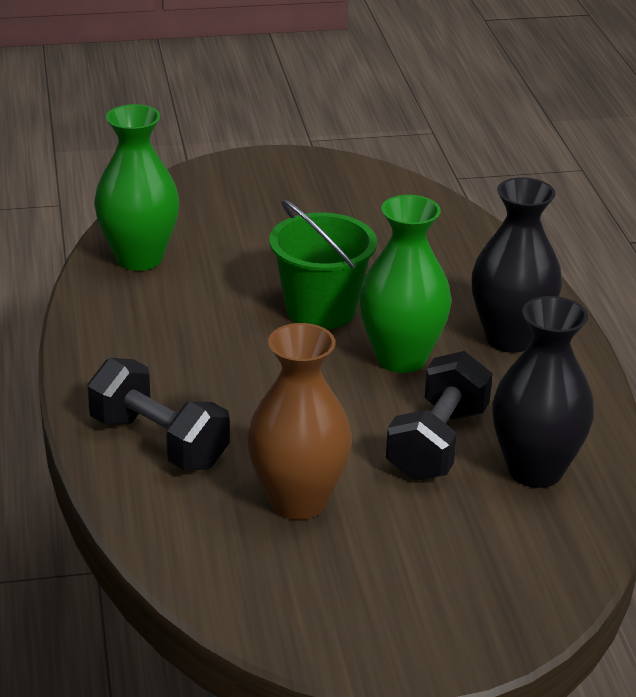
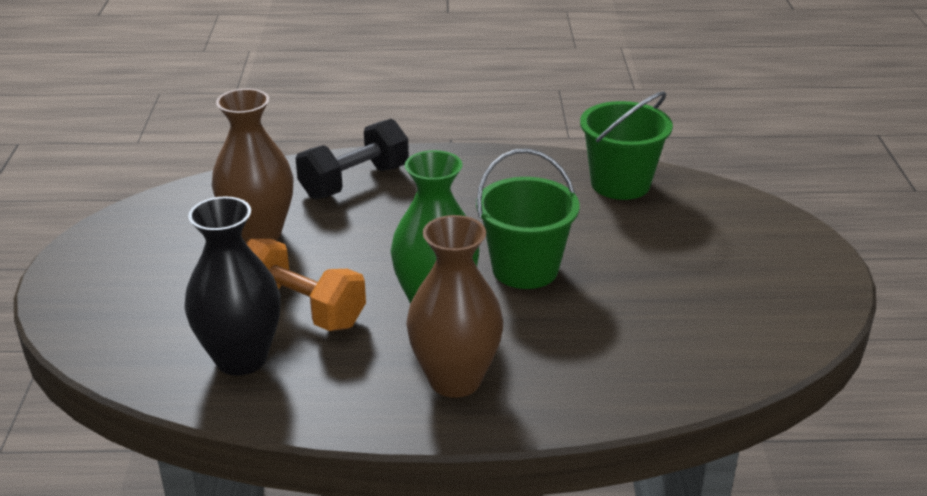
camera: 100 degrees right, 0 degrees up
green vase [94,104,179,271] -> green bucket [580,91,673,200]
black dumbbell [386,351,493,481] -> orange dumbbell [246,239,366,331]
black vase [471,177,562,353] -> brown vase [406,215,503,398]

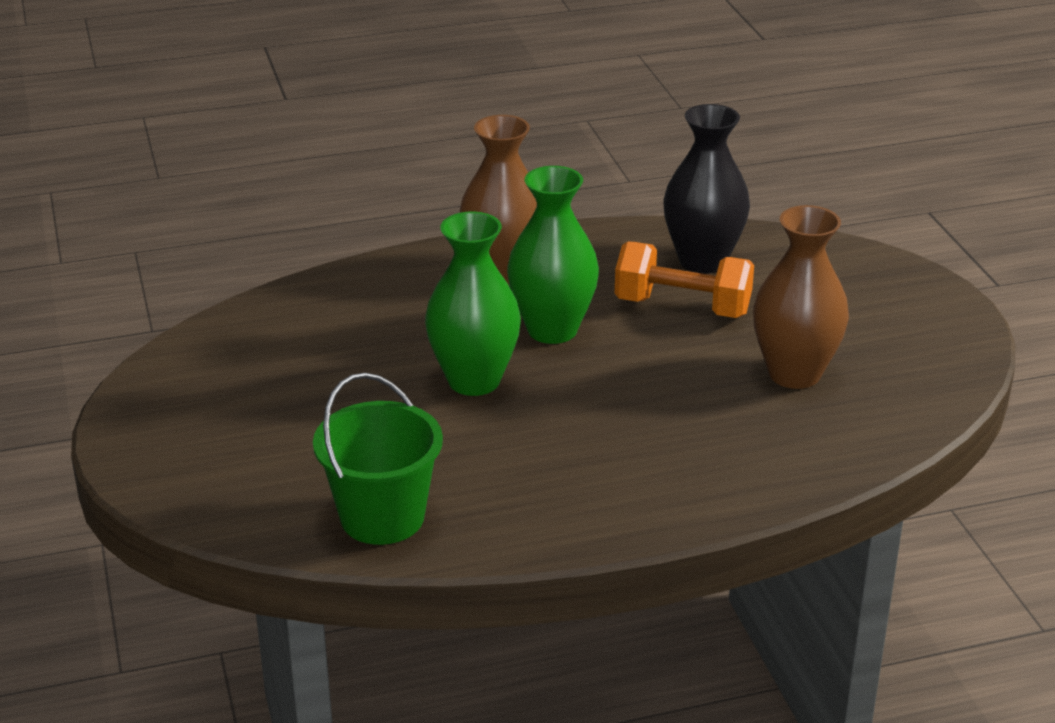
camera: 165 degrees right, 0 degrees up
black dumbbell [295,119,409,199] -> none
green bucket [476,149,580,289] -> green vase [425,211,521,396]

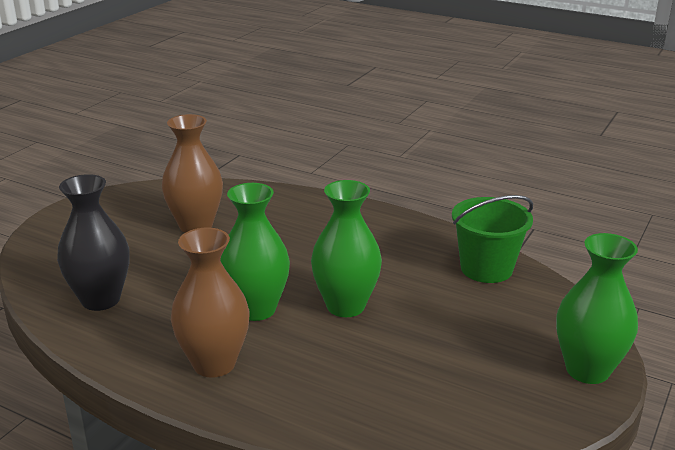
camera: 135 degrees left, 5 degrees down
orange dumbbell [615,242,754,318] -> none
none -> green vase [556,233,638,384]

